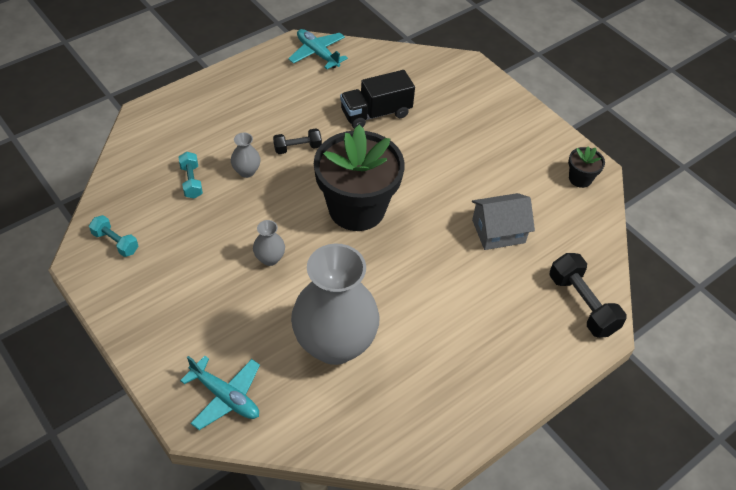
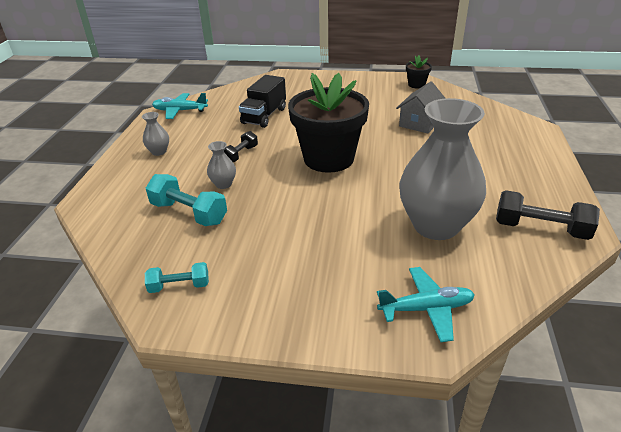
camera: 40 degrees left, 15 degrees down
turquoise dumbbell [178,152,203,199] -> turquoise dumbbell [146,174,227,226], size x1.65
grey vase [253,220,285,266] -> grey vase moved to [142,112,169,156]
black dumbbell [549,253,627,338] -> black dumbbell moved to [496,190,600,240]

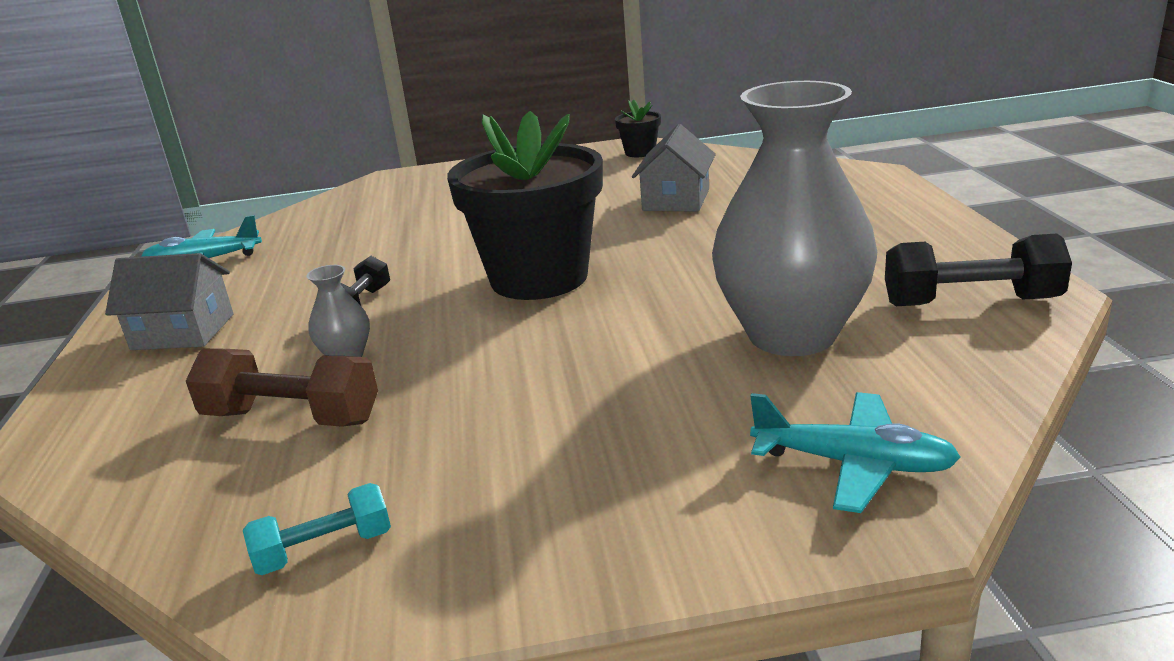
camera: 15 degrees left, 10 degrees down
grey vase [142,112,169,156] -> grey house [105,253,233,350]
turquoise dumbbell [146,174,227,226] -> brown dumbbell [186,348,378,427]
black truck [239,75,286,128] -> none
turquoise plane [377,267,475,342] -> turquoise plane turned 45 degrees clockwise [750,392,961,513]

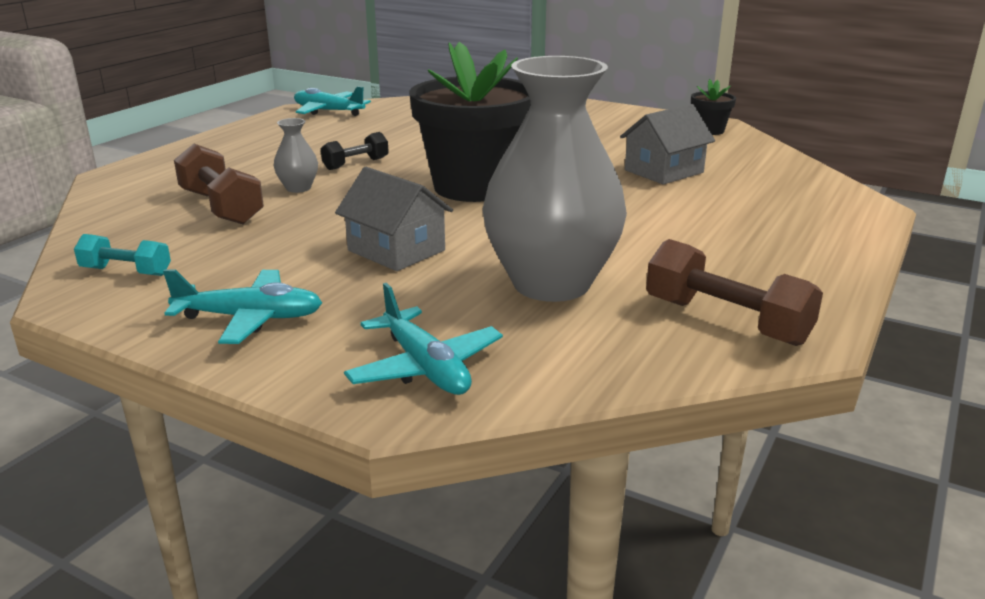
camera: 35 degrees right, 0 degrees up
grey house [105,253,233,350] -> grey house moved to [335,167,453,271]
black dumbbell [885,234,1072,306] -> brown dumbbell [646,239,823,346]
none -> turquoise plane [163,269,322,344]

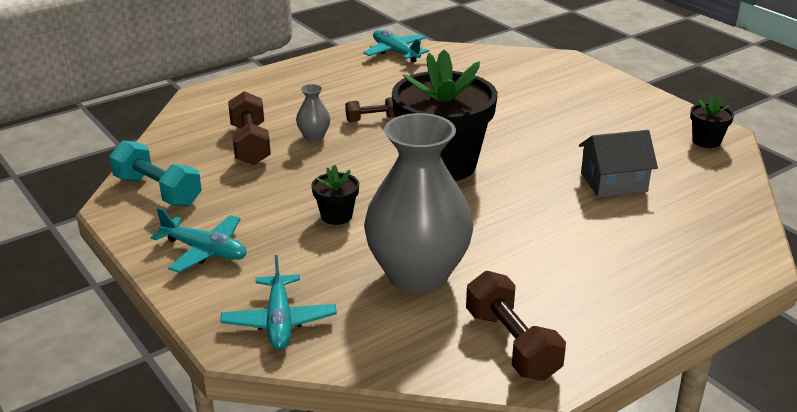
camera: 25 degrees right, 5 degrees up
turquoise dumbbell [74,234,171,276] -> turquoise dumbbell [109,140,202,206], size x1.65
black dumbbell [321,132,389,170] -> brown dumbbell [345,97,396,122]
grey house [335,167,453,271] -> black flower pot [312,165,359,225]

